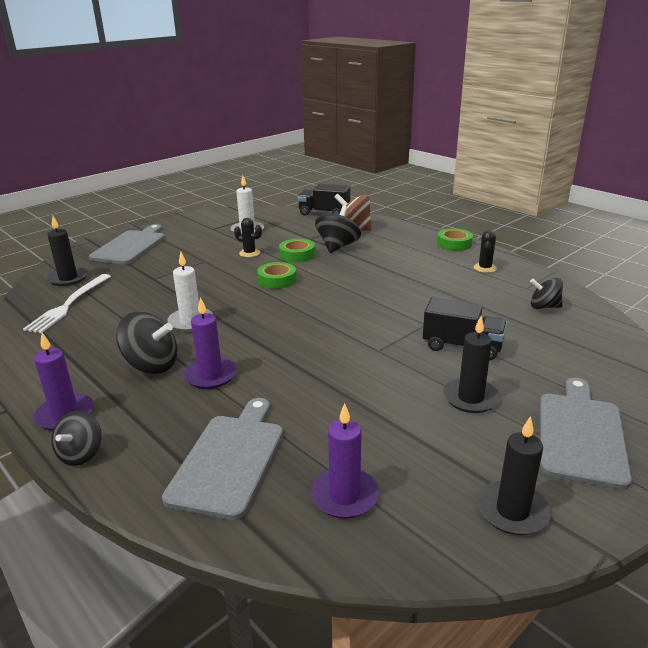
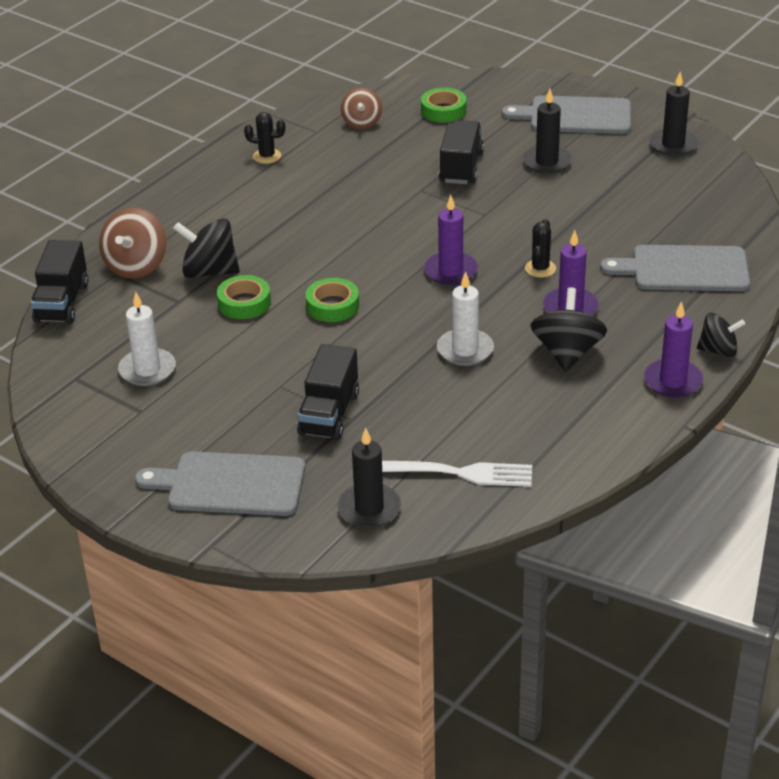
camera: 100 degrees left, 10 degrees up
black cactus [234,218,262,257] -> black cactus moved to [525,219,556,278]
purple candle [311,403,379,519] -> purple candle moved to [424,195,478,285]
green tape [437,228,473,251] -> green tape moved to [421,88,466,123]
black spinning top [530,278,563,309] -> brown spinning top [341,88,382,129]
none -> black truck [297,344,359,440]

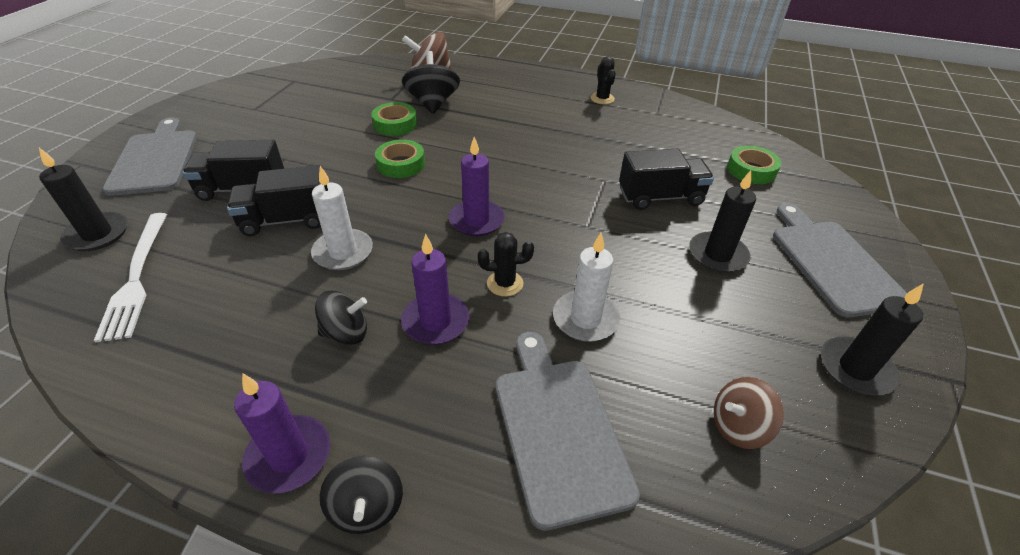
camera: 70 degrees right, 5 degrees up
black truck [30,240,88,324] -> black truck moved to [227,165,322,236]
white candle [118,292,176,386] -> white candle moved to [553,232,620,342]
brown spinning top [341,88,382,129] -> brown spinning top moved to [714,377,784,449]
black spinning top [530,287,607,371] -> black spinning top [315,291,367,345], size x0.65

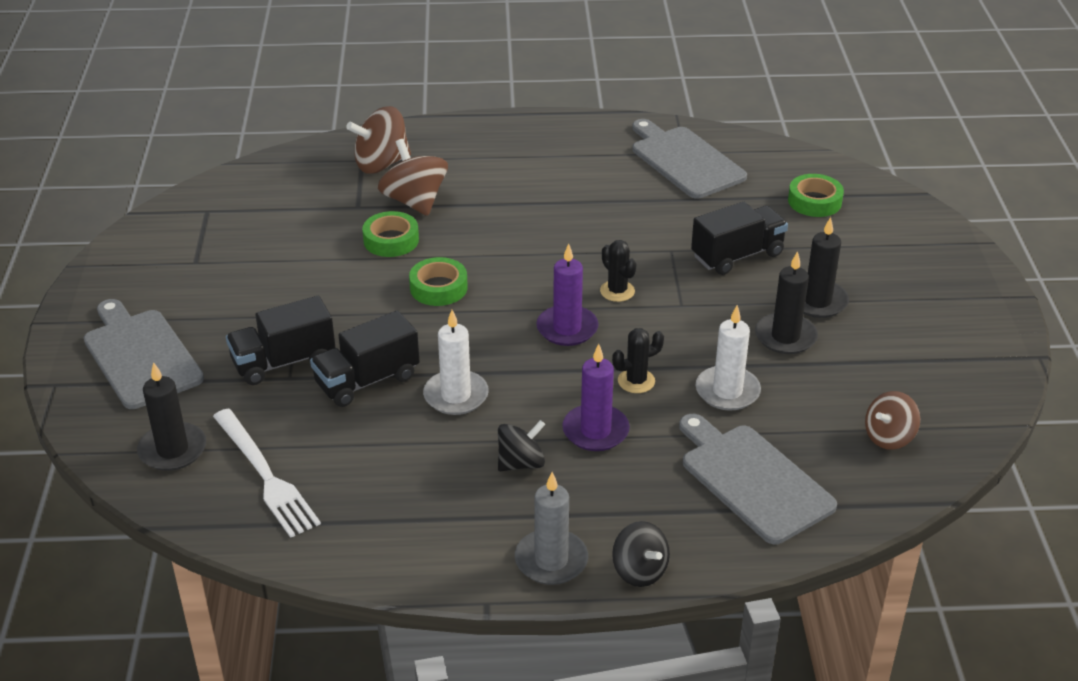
camera: 20 degrees left, 5 degrees down
purple candle [234,374,330,494] -> grey candle [515,472,588,585]
black spinning top [402,51,460,114] -> brown spinning top [378,139,448,216]
black cactus [590,56,616,104] -> black cactus moved to [600,240,637,302]
grey cutting board [773,203,907,318] -> grey cutting board moved to [632,119,747,199]
black candle [821,283,924,395] -> black candle moved to [755,251,818,354]

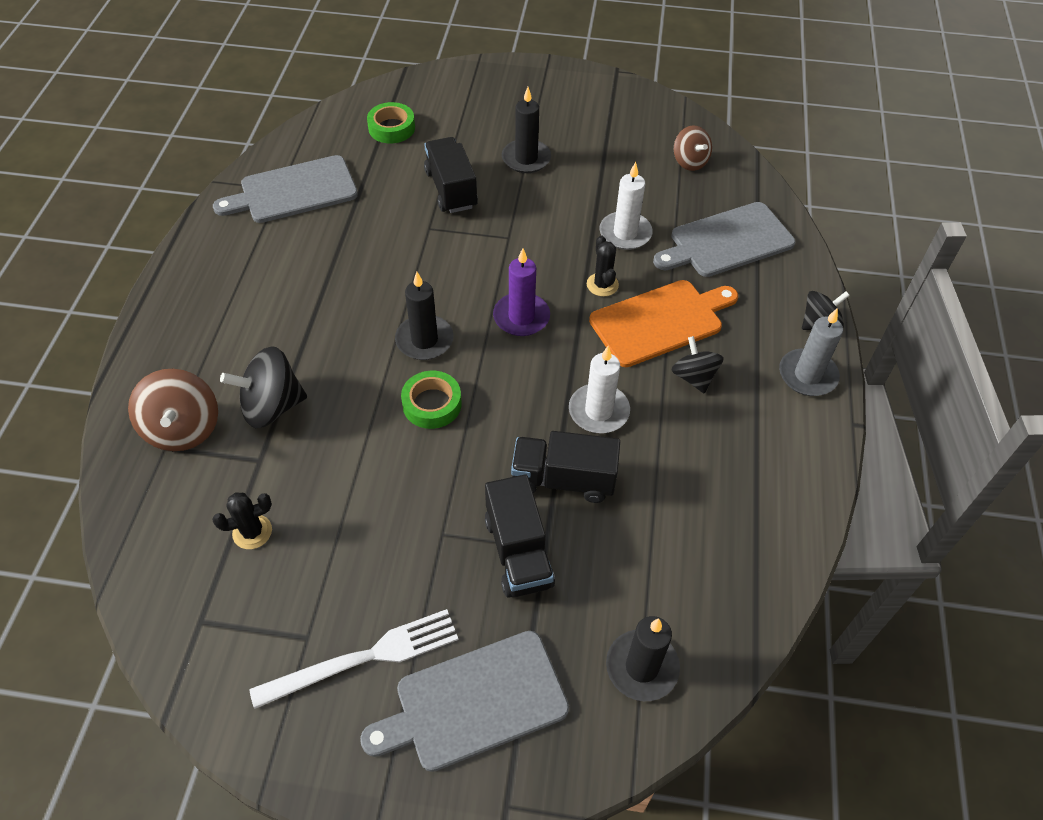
camera: 80 degrees left, 15 degrees up
white fork [213,408,321,538] -> white fork moved to [249,609,459,709]
black truck [310,311,420,407] -> black truck turned 120 degrees clockwise [511,431,620,503]
green tape [362,211,419,257] -> none
brown spinning top [378,139,448,216] -> black spinning top [220,346,307,428]
purple candle [562,344,630,451] -> orange cutting board [589,280,738,367]
black cactus [600,240,637,302] -> black cactus moved to [212,492,272,549]
black candle [755,251,818,354] -> black candle moved to [395,272,454,360]

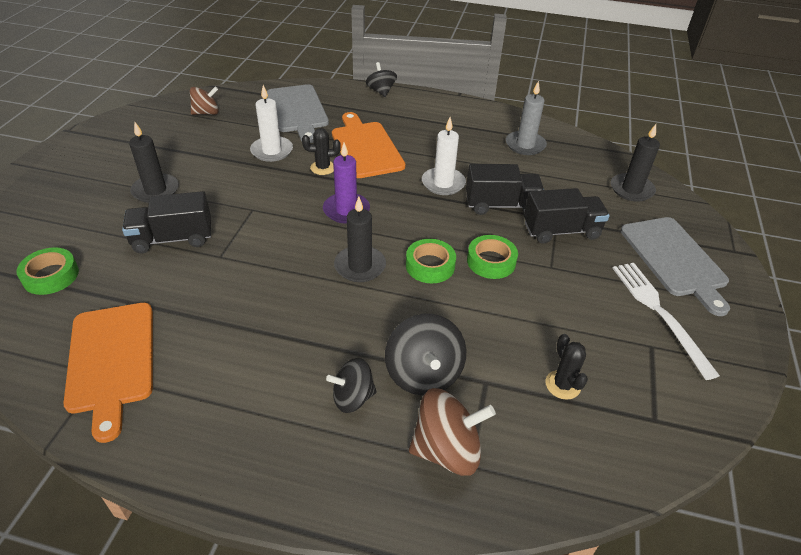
camera: 85 degrees left, 10 degrees down
grey cutting board [213,155,358,223] -> orange cutting board [63,303,153,443]
black truck [511,431,620,503] -> black truck turned 105 degrees counterclockwise [466,164,544,215]
black spinning top [672,336,724,393] -> black spinning top moved to [326,358,377,413]
grey candle [779,308,843,396] -> grey candle moved to [506,81,547,155]
none -> green tape [467,235,518,279]

